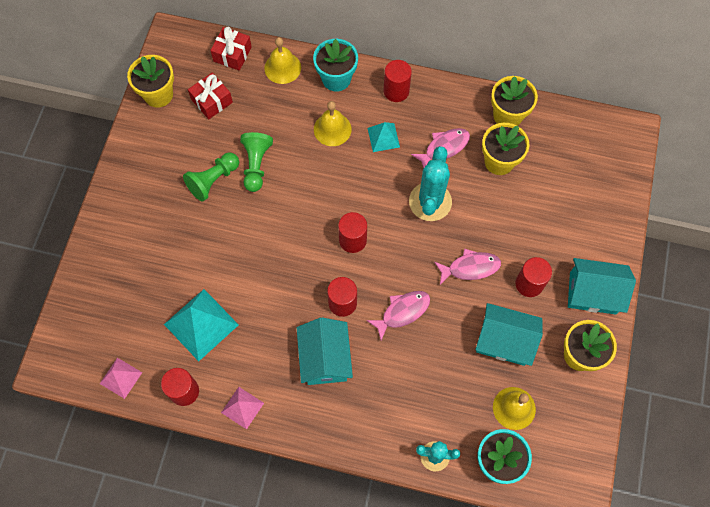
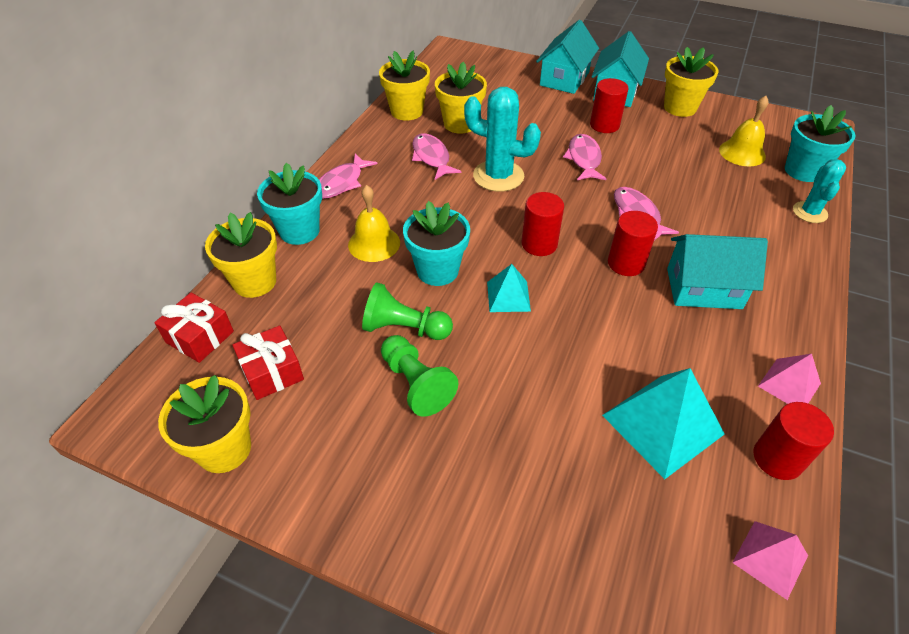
camera: 80 degrees left, 20 degrees down
yellow bell [264,37,301,84] -> yellow flower pot [205,212,277,298]
turquoise pyramid [368,122,400,152] -> turquoise pyramid moved to [487,264,531,312]
red cylinder [383,60,412,102] -> pink fish [319,153,377,199]
turquoise house [475,303,543,366] -> turquoise house moved to [536,20,599,94]
none -> turquoise flower pot [403,201,470,286]

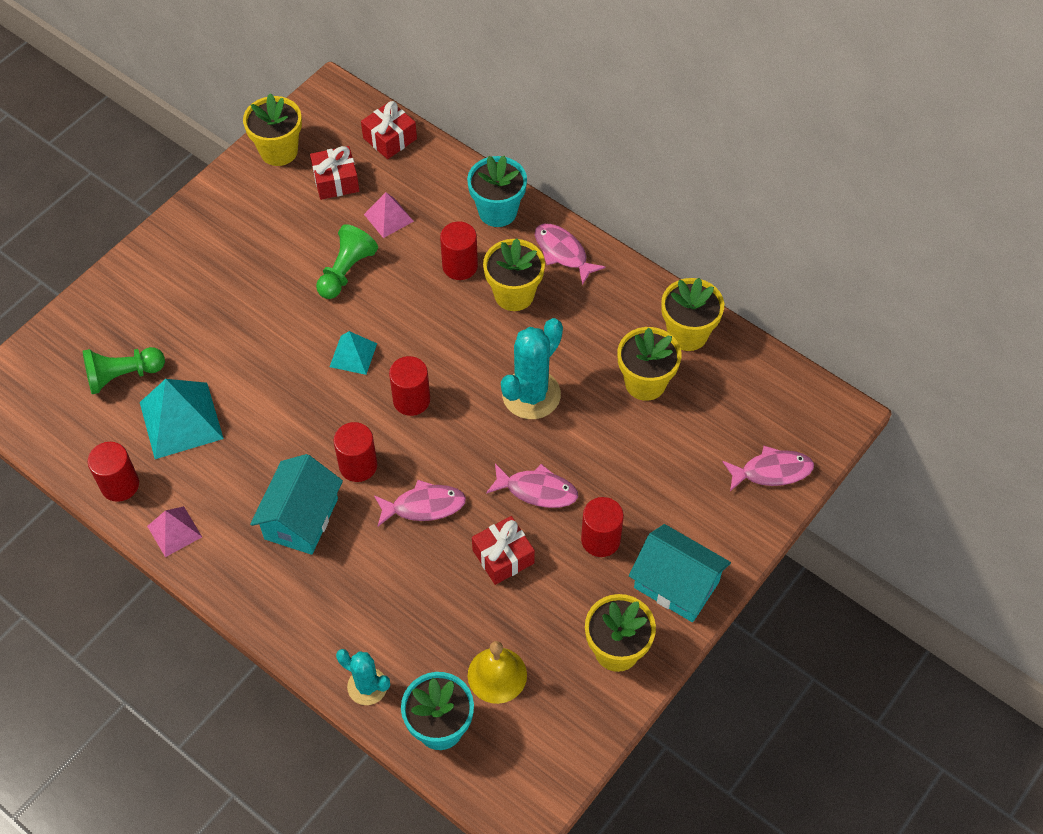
camera: 105 degrees right, 10 degrees up
yellow flower pot [205,212,277,298] -> yellow flower pot moved to [483,238,545,311]
yellow bell [348,185,400,262] -> red cylinder [440,221,478,280]
green pawn [381,335,458,417] -> green pawn moved to [83,347,165,394]
turquoise flower pot [403,201,470,286] -> none
pink fish [412,133,461,180] -> pink fish moved to [722,446,814,491]
turquoise house [536,20,599,94] -> none
pink pyramid [732,521,808,600] -> pink pyramid moved to [364,192,414,238]
none -> red gift [472,516,535,585]

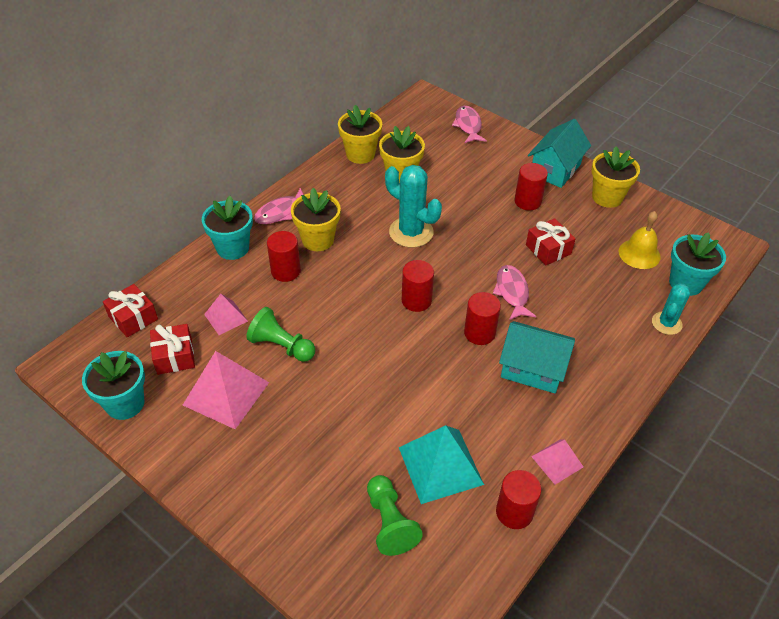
camera: 90 degrees left, 10 degrees down
yellow flower pot [243,93,302,166] -> turquoise flower pot [82,351,145,420]
turquoise pyramid [330,331,377,375] -> none
pink fish [486,464,578,508] -> none
none -> pink pyramid [183,351,269,429]

